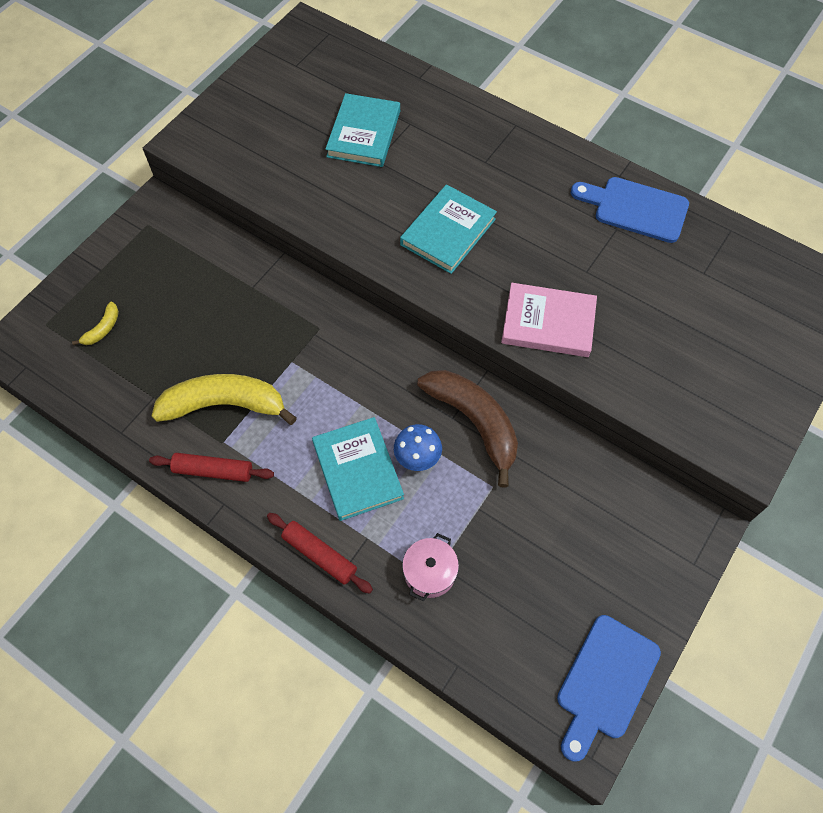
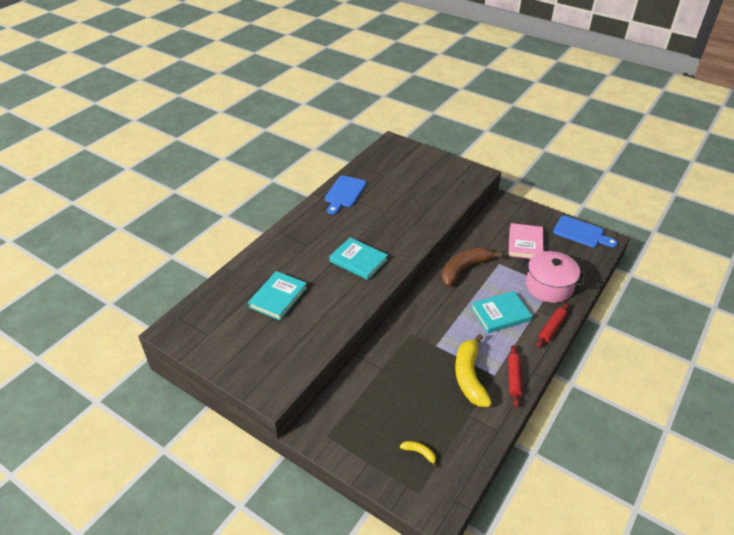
camera: 90 degrees left, 20 degrees down
turquoise book [325,93,400,167] -> turquoise book turned 75 degrees counterclockwise [248,271,307,321]
blue mushroom [394,424,442,471] -> none
pink pot [402,533,459,601] -> pink pot [521,251,586,303], size x1.83
pink book [501,283,597,357] -> pink book moved to [508,223,543,259]

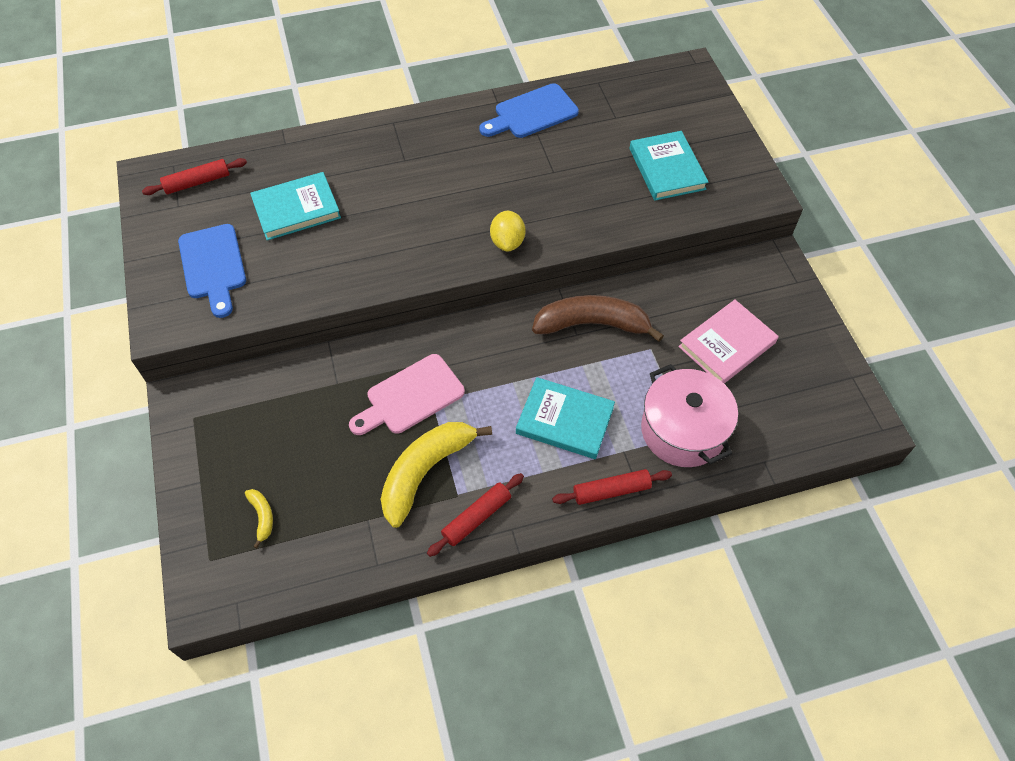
camera: 40 degrees right, 15 degrees up
turquoise book [329,237,388,280] -> turquoise book moved to [630,131,709,201]
blue cutting board [553,216,618,247] -> blue cutting board moved to [178,224,246,318]
none -> red rolling pin [142,158,247,195]
none -> pink cutting board [349,354,465,435]
none -> yellow lemon [490,210,526,252]

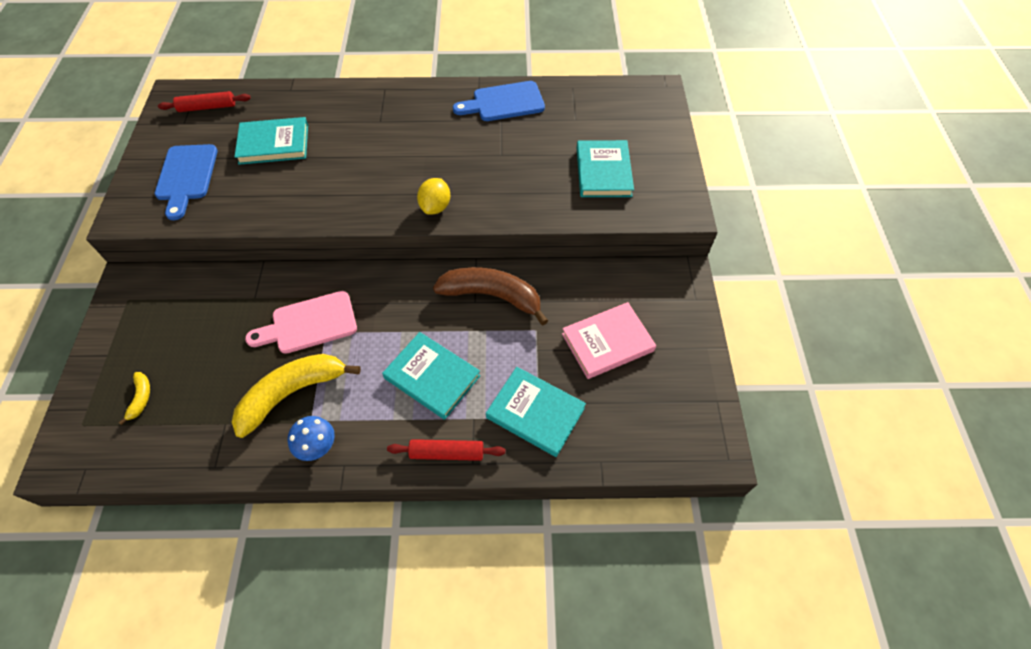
camera: 15 degrees right, 0 degrees up
red rolling pin [427,473,524,557] -> blue mushroom [288,416,335,461]
pink pot [641,364,738,467] -> turquoise book [486,367,586,457]

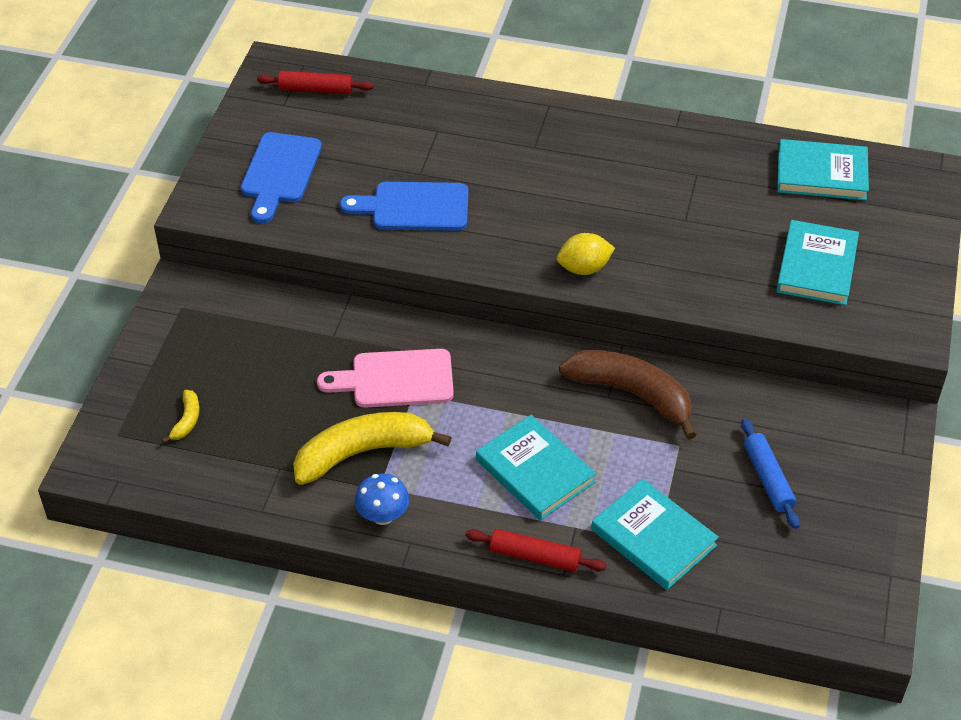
camera: 15 degrees right, 10 degrees down
turquoise book [234,117,308,165] -> turquoise book moved to [777,139,869,200]
yellow lemon [417,178,450,215] -> yellow lemon turned 45 degrees clockwise [557,233,615,275]
blue cutting board [453,81,545,121] -> blue cutting board moved to [340,182,468,231]
pink book [562,302,656,379] -> blue rolling pin [741,418,800,529]

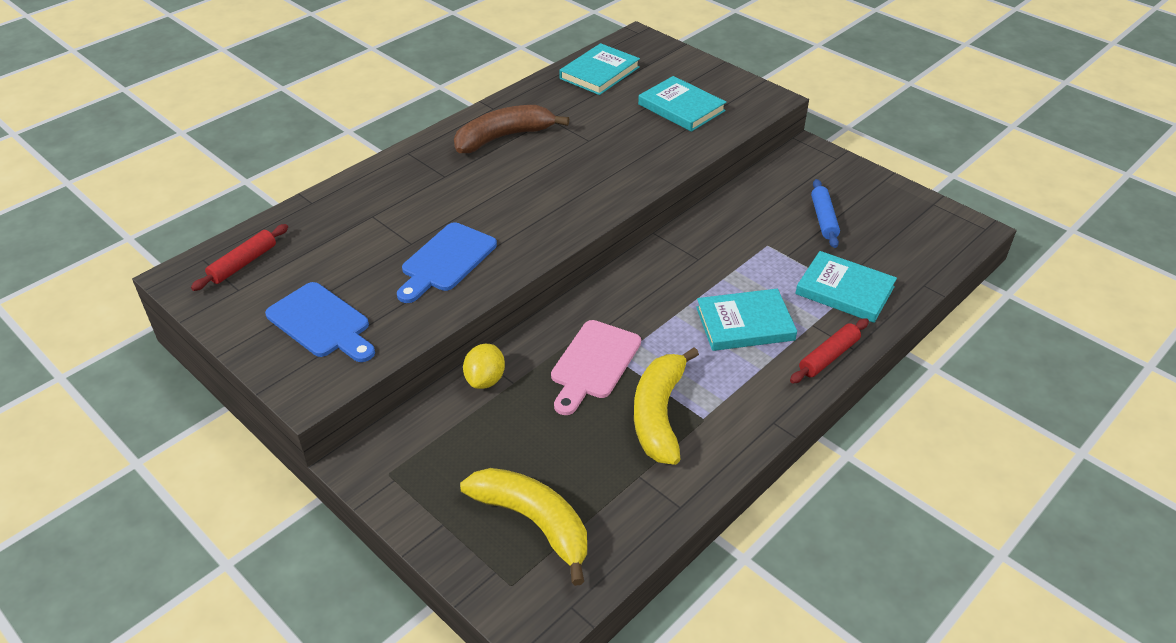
camera: 60 degrees left, 5 degrees down
yellow banana [162,390,199,443] -> yellow banana [460,468,587,586], size x2.29
blue mushroom [355,474,409,525] -> none
yellow lemon [557,233,615,275] -> yellow lemon moved to [463,344,505,389]
brown banana [559,350,697,440] -> brown banana moved to [454,105,569,153]
turquoise book [591,479,719,590] -> turquoise book turned 45 degrees clockwise [795,251,897,323]
blue rolling pin [741,418,800,529] -> blue rolling pin turned 75 degrees clockwise [811,179,840,248]

